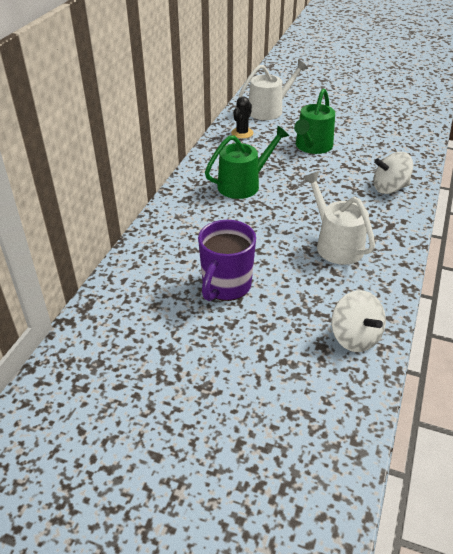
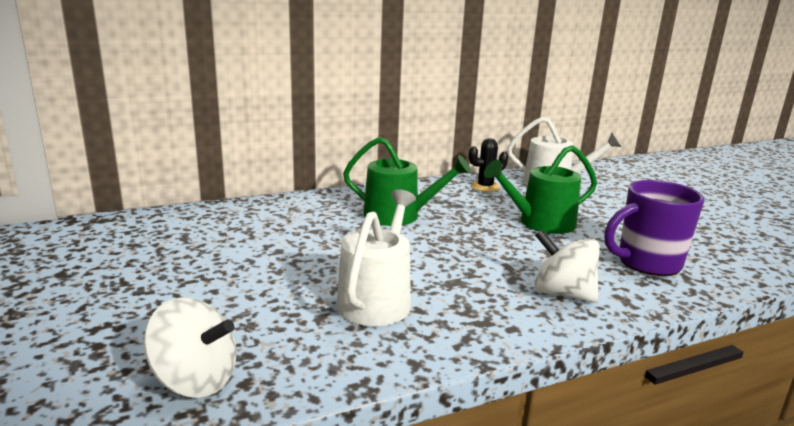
camera: 45 degrees right, 20 degrees down
purple mug [198,220,256,301] -> purple mug moved to [604,180,704,276]
white spinning top [331,290,386,352] -> white spinning top turned 90 degrees counterclockwise [144,298,236,398]

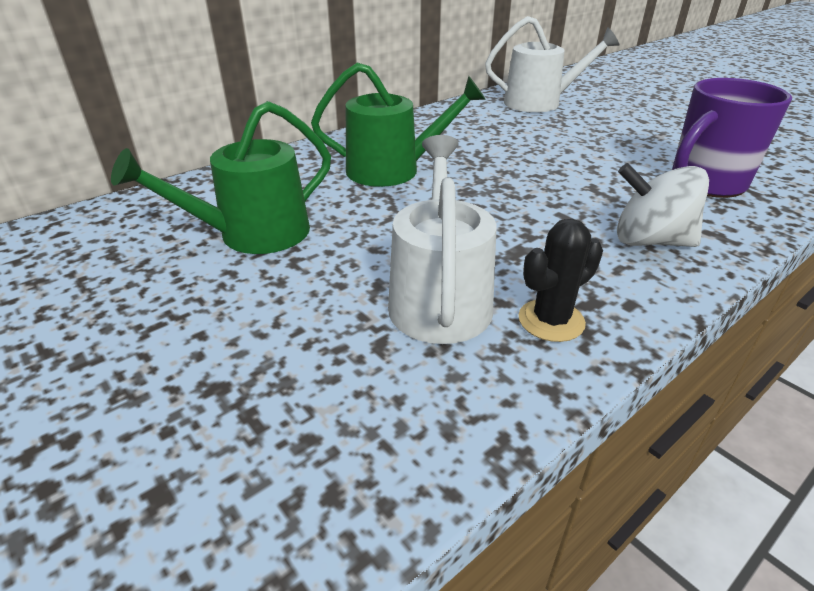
camera: 15 degrees left, 15 degrees up
white spinning top [144,298,236,398] -> none
black cactus [469,138,508,192] -> black cactus moved to [519,219,603,342]
green watering can [484,145,597,234] -> green watering can moved to [111,101,331,254]

